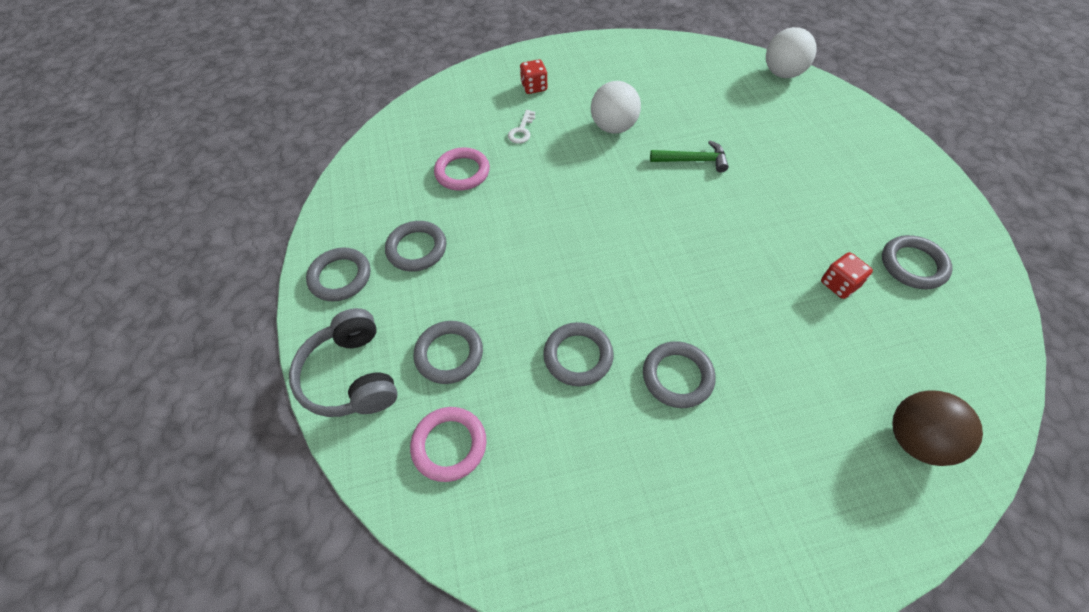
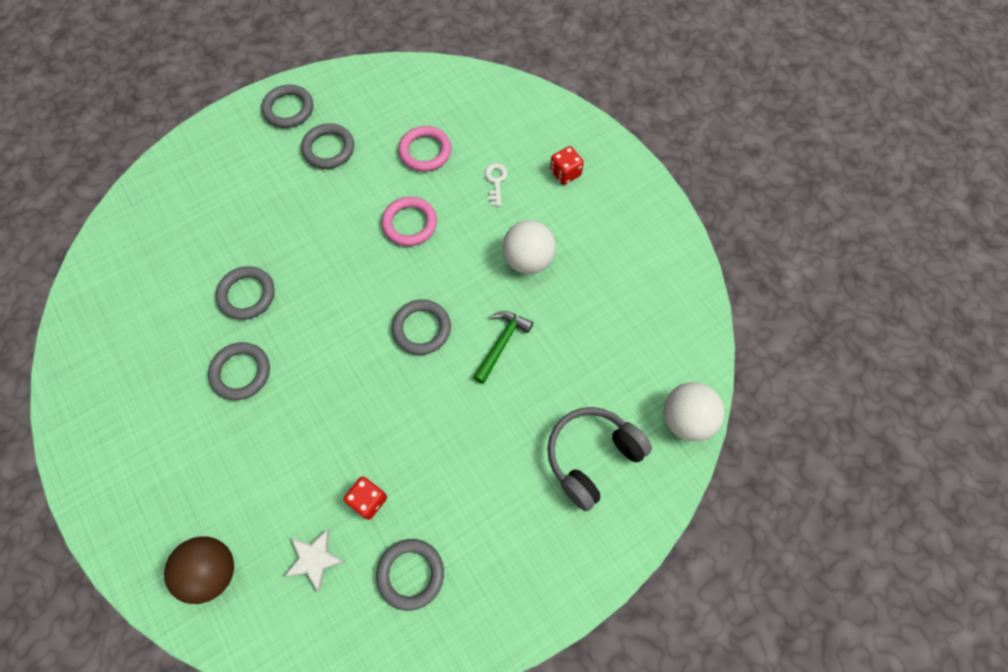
camera: 70 degrees right, 10 degrees up
grey headphones [289,308,398,417] -> grey headphones moved to [547,407,652,511]
pink ring [410,407,487,482] -> pink ring moved to [382,197,437,246]
grey ring [413,321,483,384] -> grey ring moved to [392,300,451,355]
white key [508,110,535,144] -> white key turned 90 degrees clockwise [485,163,508,206]
green hammer [650,141,729,172] -> green hammer turned 135 degrees counterclockwise [473,311,533,384]
none -> white star [284,529,345,592]

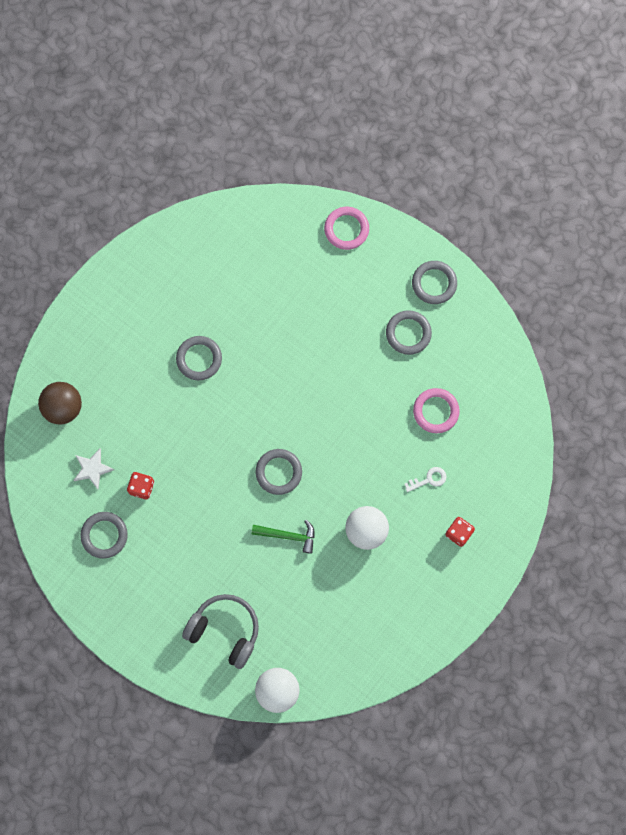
camera: 70 degrees right, 10 degrees up
grey ring [215,266,275,320] -> none
pink ring [382,197,437,246] -> pink ring moved to [324,207,369,250]

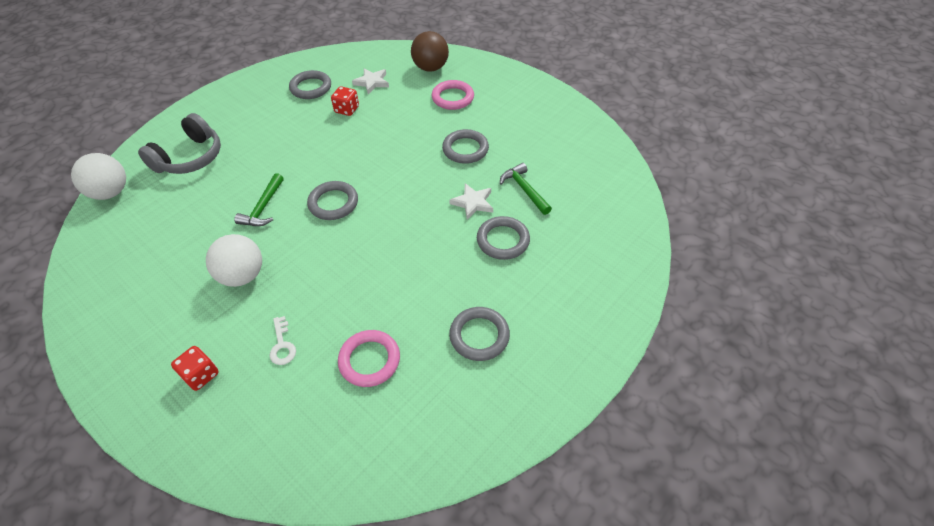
camera: 95 degrees right, 25 degrees down
pink ring [324,207,369,250] -> pink ring moved to [431,80,474,110]
grey ring [412,261,457,304] -> grey ring moved to [477,216,530,260]
none -> white star [449,183,493,220]
none -> green hammer [500,163,552,215]

